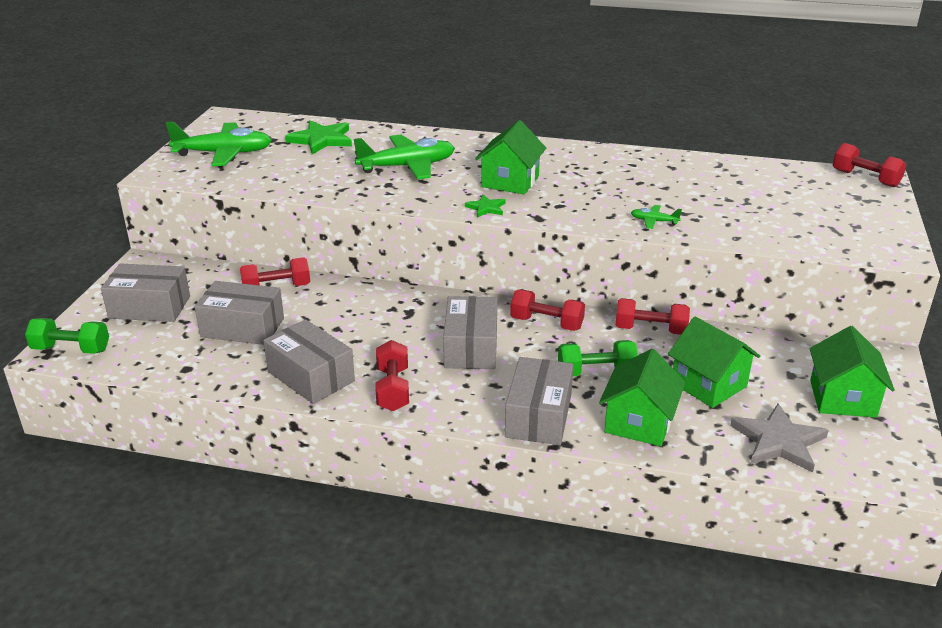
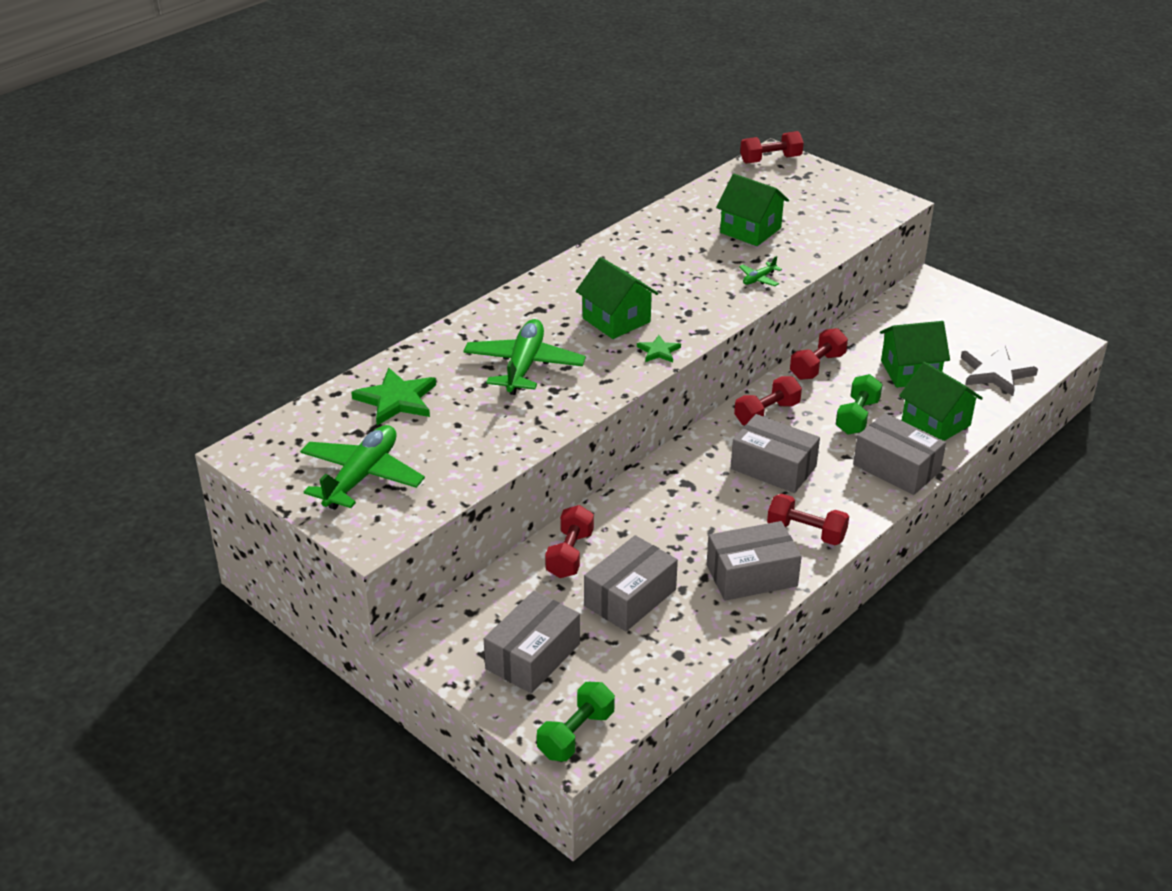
camera: 60 degrees left, 5 degrees up
green house [810,326,895,418] -> green house moved to [716,174,789,246]

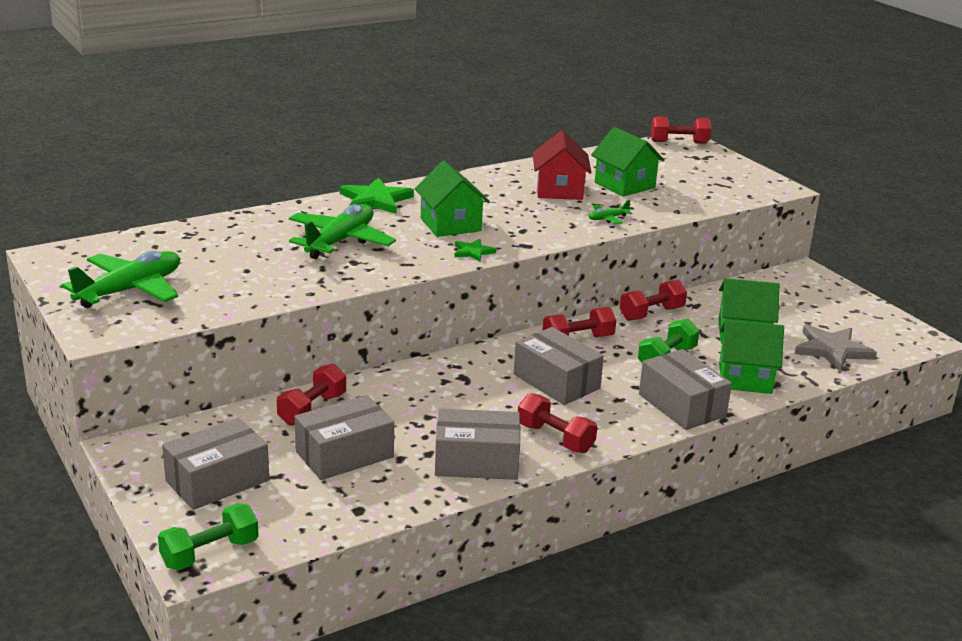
camera: 15 degrees right, 10 degrees down
green star [351,368,436,426] -> green star moved to [340,177,414,214]
green house [899,362,983,441] -> green house turned 60 degrees counterclockwise [719,319,784,394]
none -> red house [533,130,592,200]

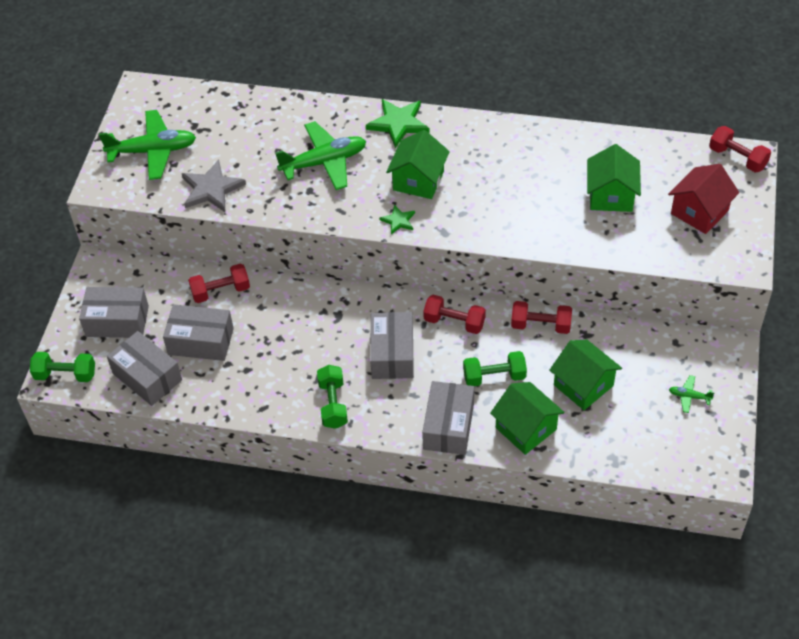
camera: 45 degrees right, 25 degrees up
grey box [435,408,520,480] -> grey box moved to [107,331,182,406]
red dumbbell [518,393,597,453] -> green dumbbell [317,365,348,429]
red house [533,130,592,200] -> red house moved to [668,164,739,234]
green plane [589,200,633,224] -> green plane moved to [669,375,715,413]
grey star [795,325,877,371] -> grey star moved to [182,160,246,212]

